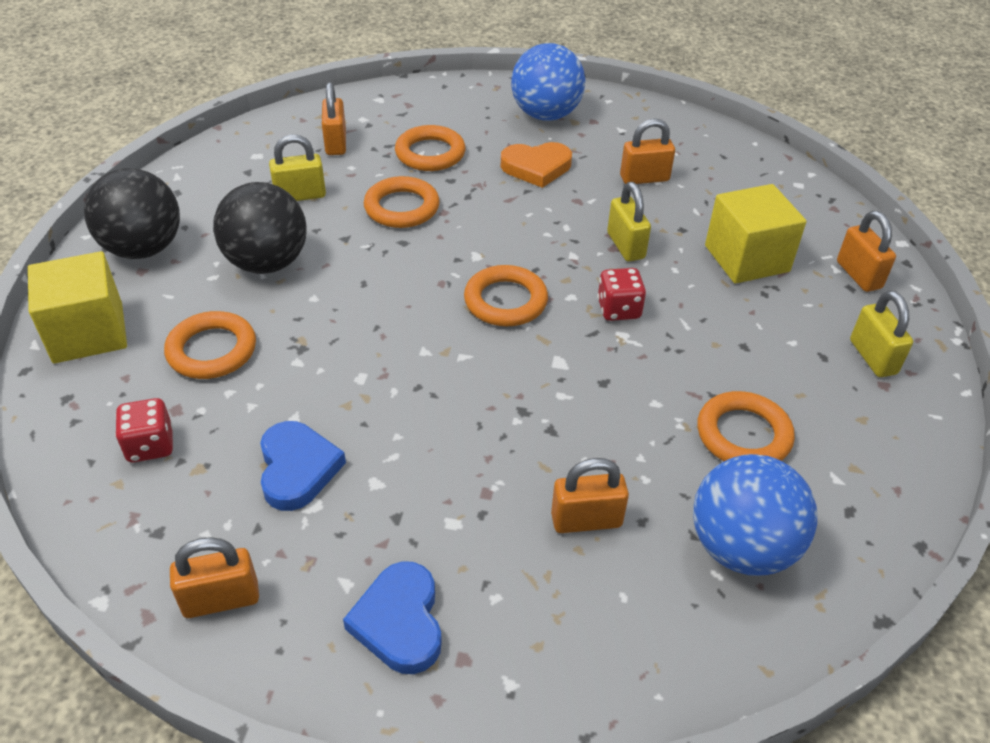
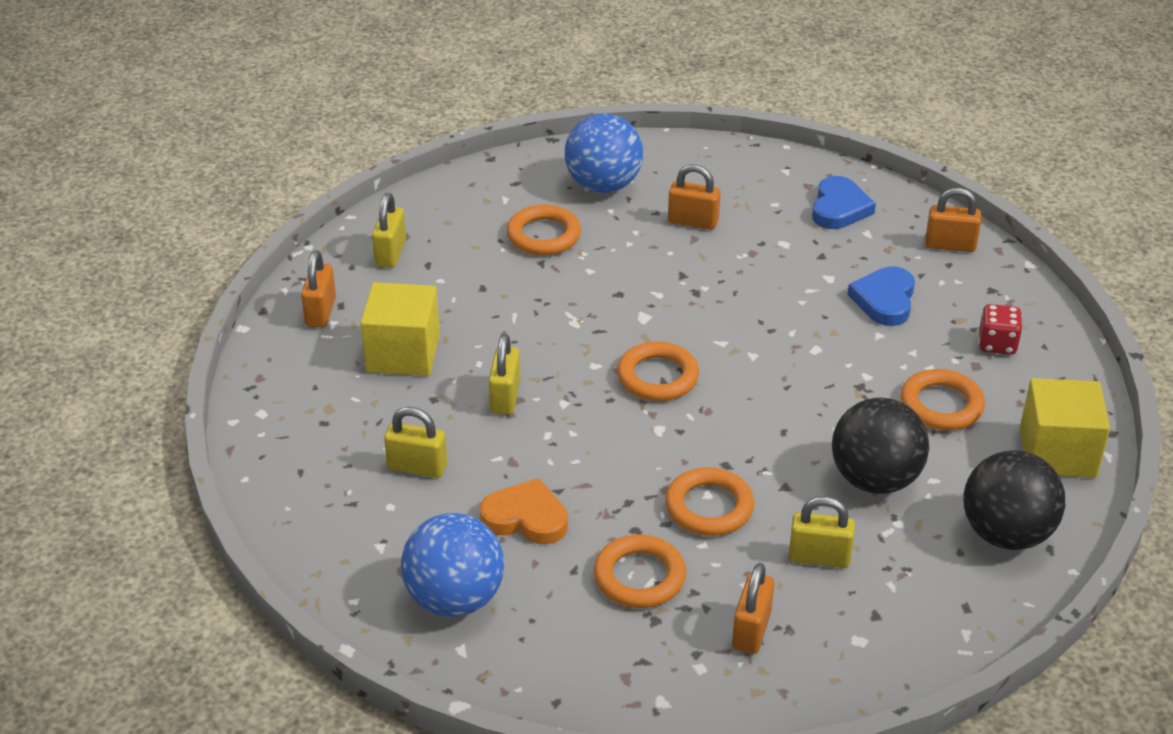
camera: 155 degrees left, 5 degrees down
red dice [597,268,646,321] -> none
orange padlock [620,119,675,184] -> yellow padlock [384,407,447,478]

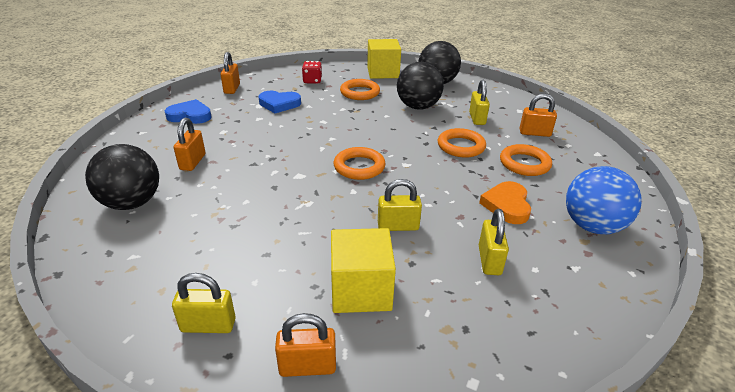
camera: 100 degrees left, 5 degrees down
orange ring [507,205,581,255] -> none
blue ball [565,113,643,193] -> black ball [85,144,159,210]

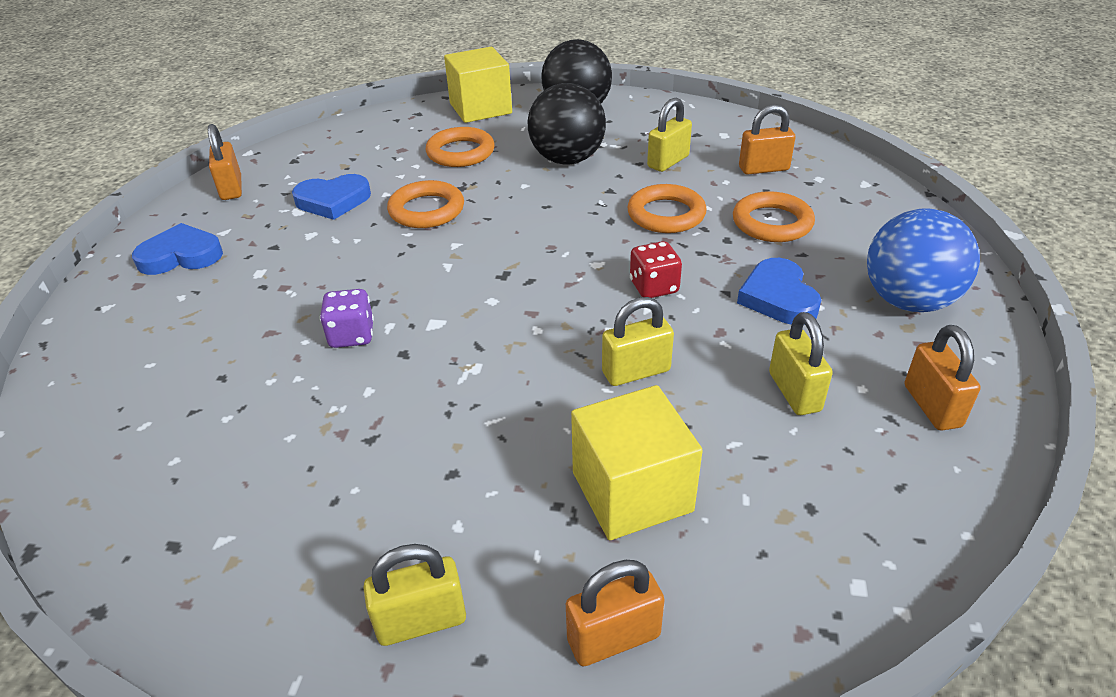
camera: 15 degrees left, 5 degrees up
black ball [85,144,159,210] -> none
orange padlock [174,118,205,171] -> orange padlock moved to [905,325,981,430]
red dice [302,61,322,84] -> red dice moved to [630,241,682,298]
orange ring [334,147,385,180] -> orange ring moved to [387,180,464,228]
yellow padlock [469,80,490,125] -> yellow padlock turned 60 degrees clockwise [647,98,692,172]
orange heart [479,181,531,224] -> blue heart [737,258,821,325]
none -> purple dice [320,289,374,348]

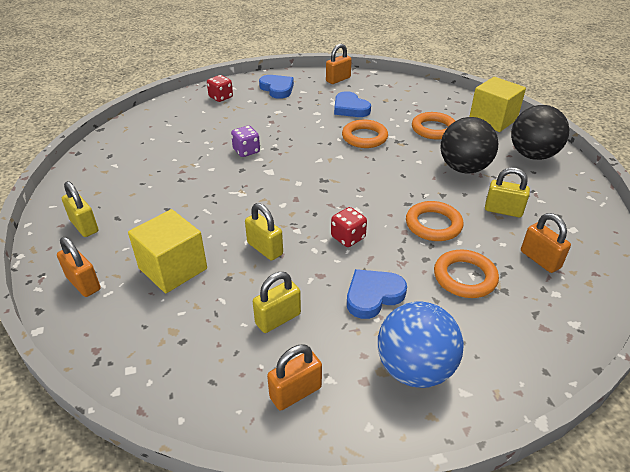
camera: 65 degrees right, 0 degrees up
none -> red dice [207,75,233,102]

